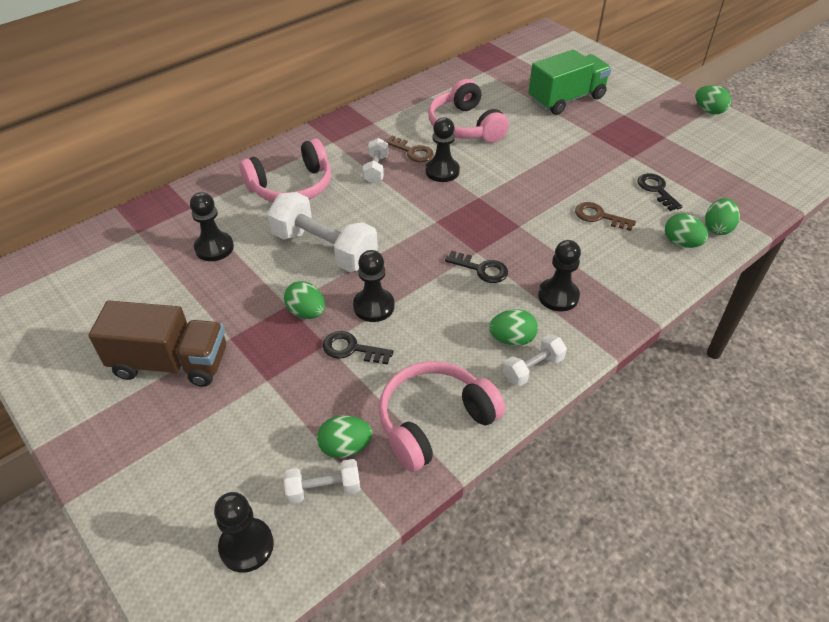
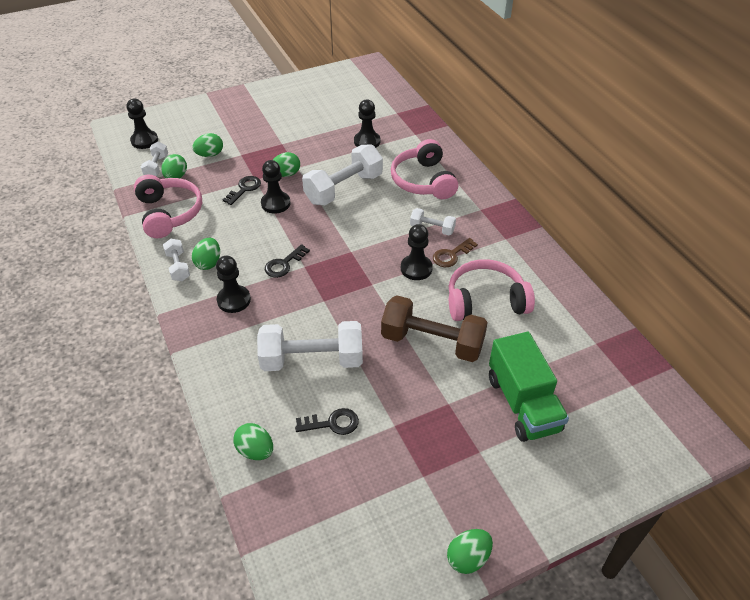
camera: 105 degrees right, 0 degrees up
brown truck [88,301,226,387] -> none
brown key [575,202,636,231] -> white dumbbell [257,321,363,371]
green egg [665,214,708,248] -> green egg moved to [192,133,223,157]
none -> brown dumbbell [381,296,488,362]

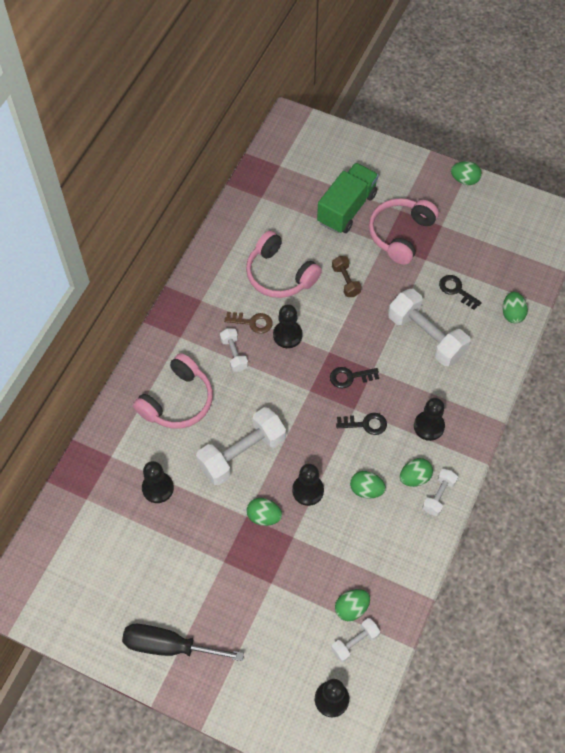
camera: 130 degrees left, 15 degrees up
pink headphones [134,174,202,238] -> pink headphones moved to [369,198,439,265]
green egg [192,133,223,157] -> green egg moved to [350,471,386,499]
black key [223,176,261,205] -> black key moved to [330,367,379,389]
white dumbbell [302,144,383,205] -> white dumbbell turned 45 degrees counterclockwise [196,407,286,485]
brown dumbbell [381,296,488,362] -> brown dumbbell [332,256,362,297], size x0.51
none -> black screwdriver [122,624,244,661]

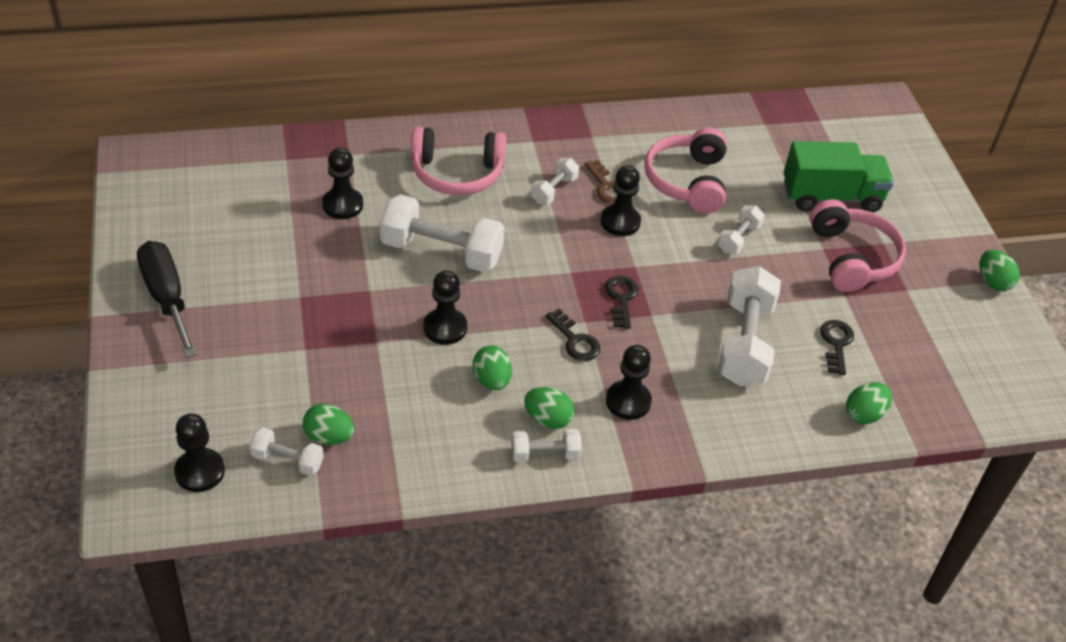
camera: 50 degrees right, 15 degrees down
green egg [247,498,282,526] -> none
black key [330,367,379,389] -> black key turned 45 degrees clockwise [605,276,639,329]
brown dumbbell [332,256,362,297] -> white dumbbell [718,206,765,254]
pink headphones [369,198,439,265] -> pink headphones turned 90 degrees clockwise [810,199,906,292]

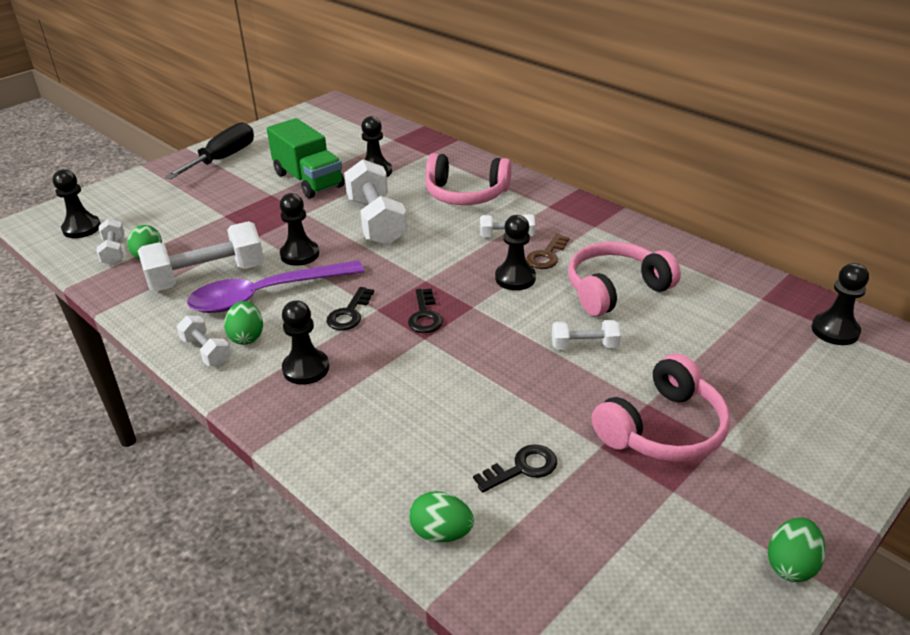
camera: 60 degrees right, 10 degrees down
pink headphones [411,127,506,195] -> pink headphones turned 45 degrees counterclockwise [425,153,511,205]
green egg [473,346,512,390] -> purple spoon [187,260,365,313]
black key [605,276,639,329] -> black key turned 120 degrees clockwise [408,289,443,333]
white dumbbell [718,266,781,387] -> white dumbbell moved to [138,221,264,292]
green truck [784,141,894,212] -> green truck moved to [267,118,344,198]
none -> black pawn [811,263,869,345]

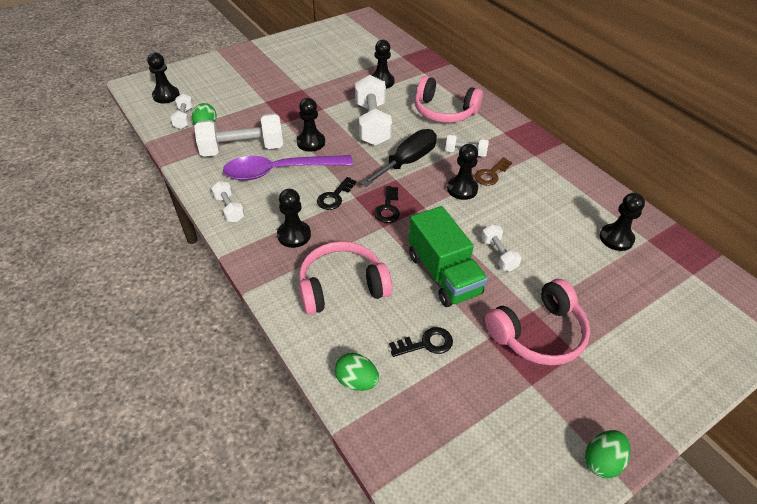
camera: 10 degrees right, 10 degrees up
black screwdriver [165,122,254,179] -> black screwdriver moved to [360,129,437,187]
green egg [224,301,263,345] -> none
green truck [267,118,344,198] -> green truck moved to [408,206,488,307]
white dumbbell [552,320,621,350] -> white dumbbell turned 60 degrees clockwise [481,224,522,271]
pink headphones [568,241,681,316] -> pink headphones moved to [299,241,392,315]
black pawn [811,263,869,345] -> black pawn moved to [600,193,645,251]

